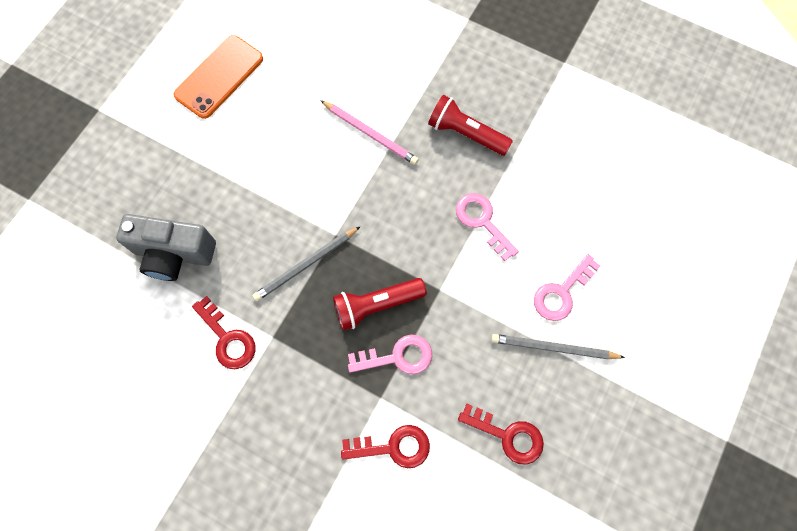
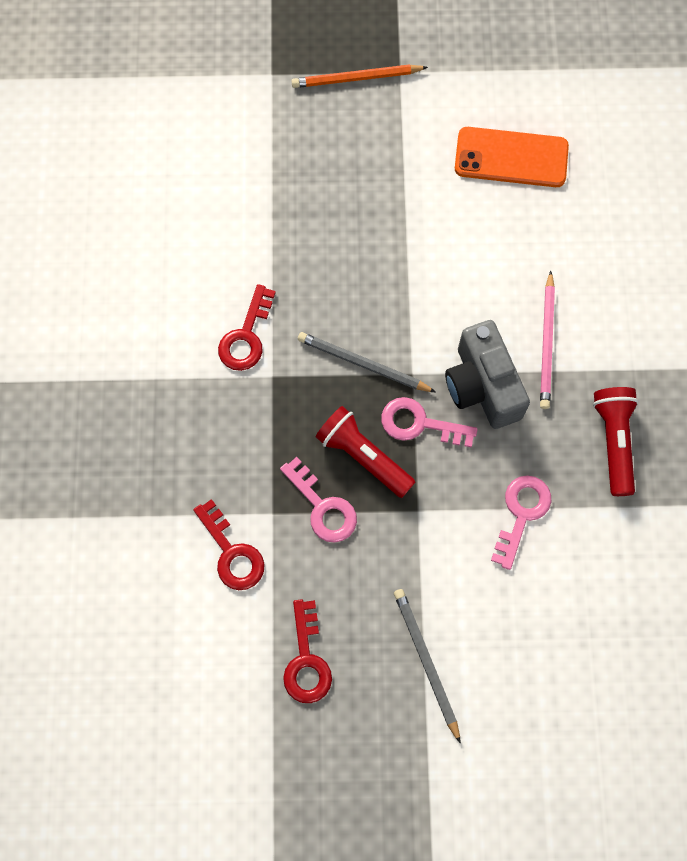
camera: 60 degrees right, 0 degrees up
grey camera [116,214,216,281] -> grey camera moved to [445,320,530,429]
pink key [534,254,600,321] -> pink key moved to [381,397,478,447]
none -> orange pencil [292,64,428,88]

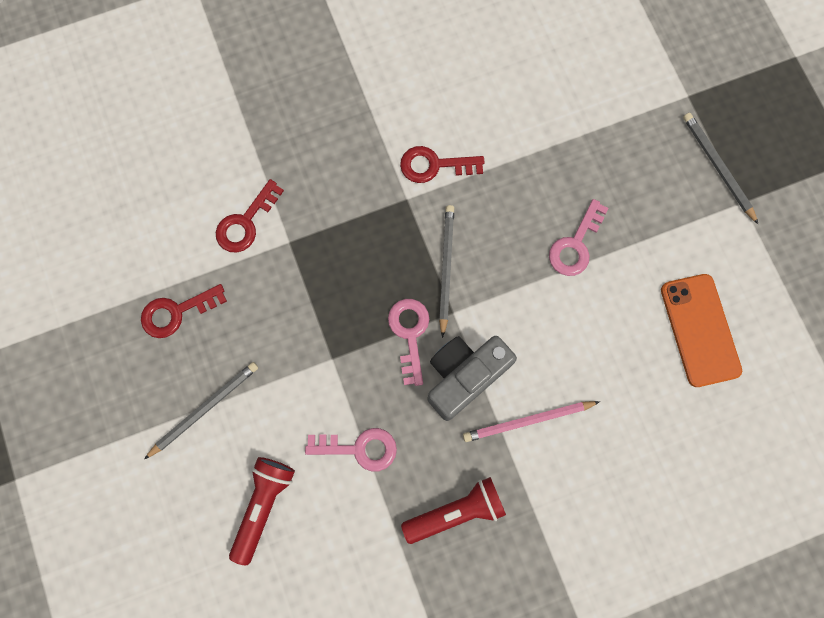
camera: 70 degrees right, 5 degrees up
pink key [280,457,357,543] -> pink key moved to [549,199,609,276]
orange pencil [292,64,428,88] -> grey pencil [683,113,758,224]
red flashlight [316,406,415,498] -> red flashlight moved to [229,457,295,565]

